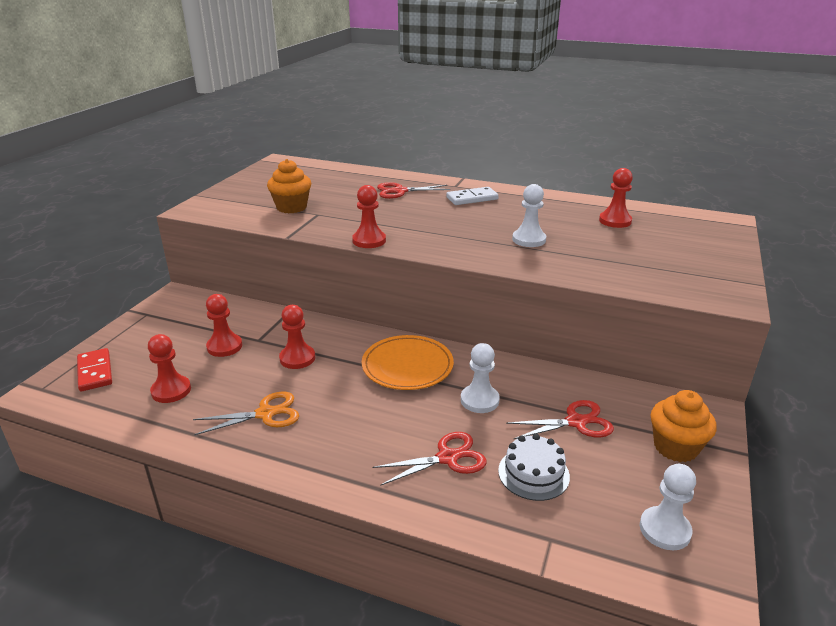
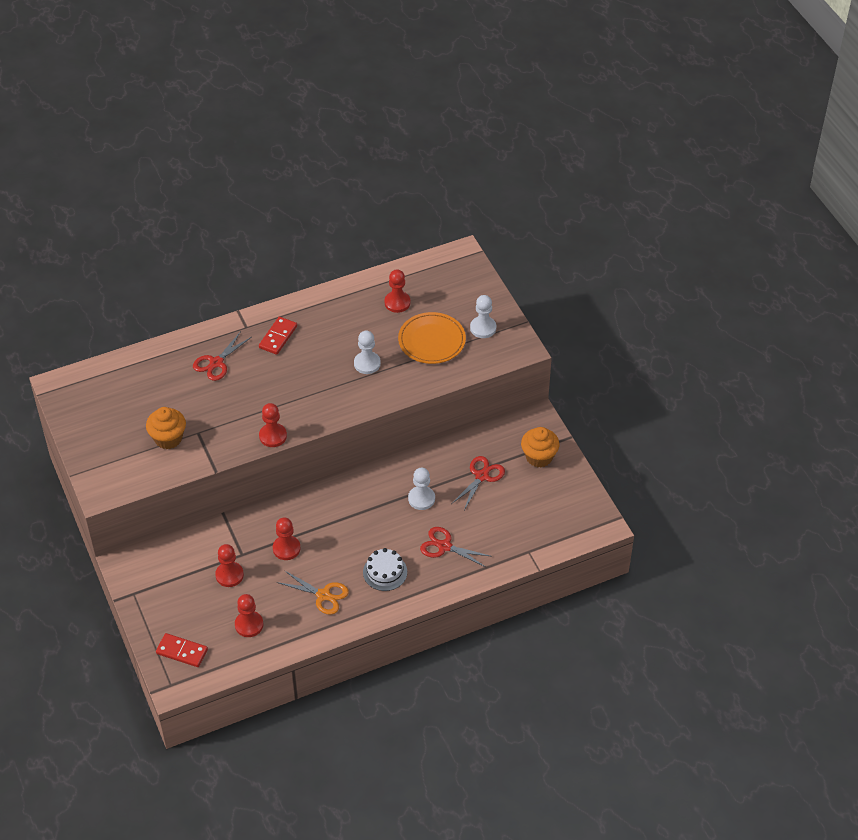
camera: 45 degrees left, 20 degrees up
orange scissors [193,392,299,435] -> orange scissors turned 90 degrees clockwise [277,570,349,615]
orange plate [362,335,454,390] -> orange plate moved to [398,312,466,364]
red scissors [373,432,487,486] -> red scissors turned 90 degrees counterclockwise [420,527,490,567]
white domino [446,187,499,205] -> red domino [259,317,297,355]
white cake [498,434,570,501] -> white cake moved to [363,548,407,591]
white pawn [640,464,696,550] -> white pawn moved to [470,295,496,338]

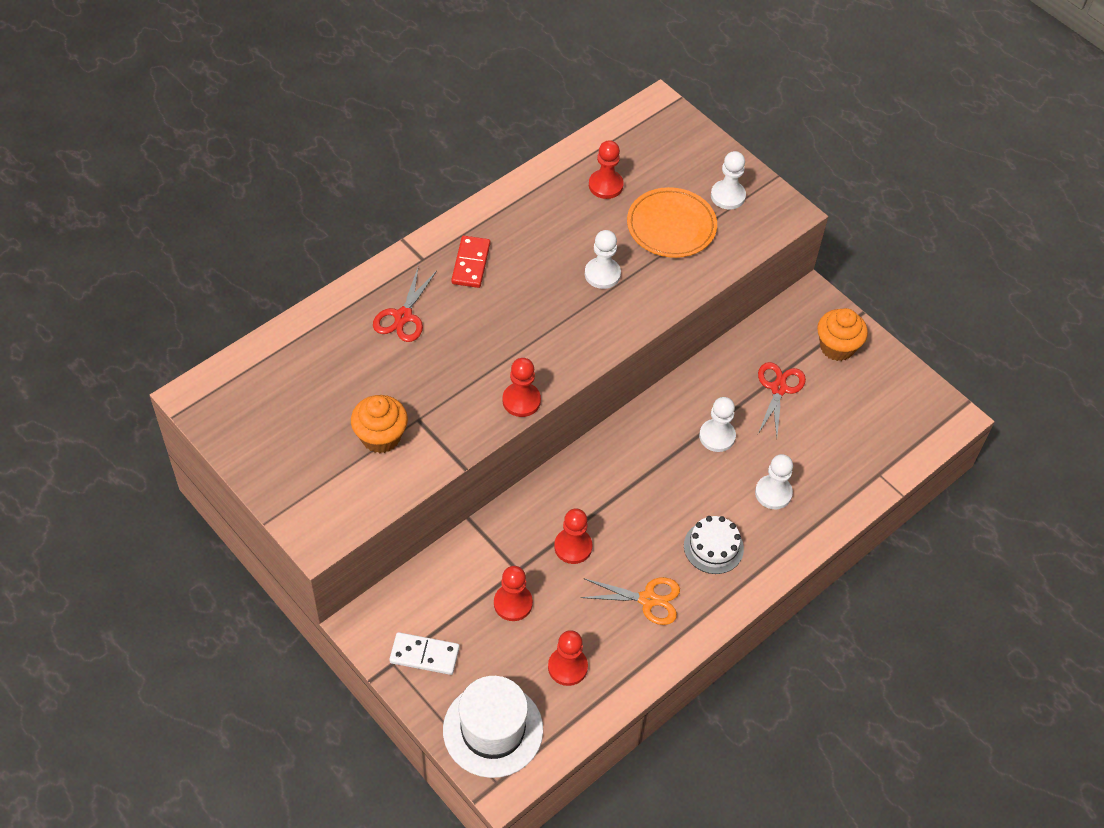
camera: 20 degrees left, 5 degrees up
red domino [156,633,208,667] -> white hat [443,676,543,778]
red scissors [420,527,490,567] -> white pawn [755,454,793,509]
none -> white domino [389,632,460,675]

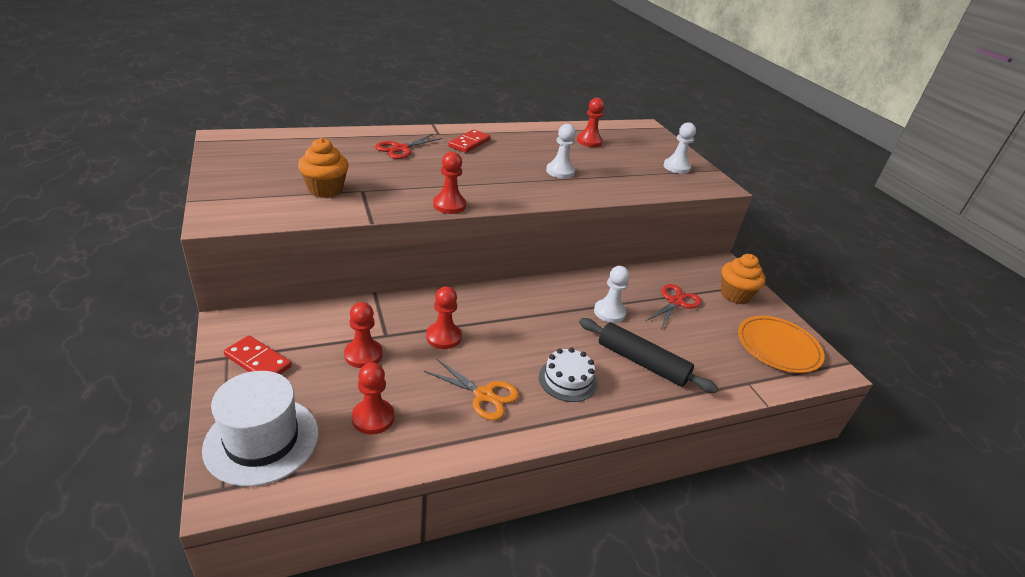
camera: 20 degrees right, 20 degrees down
white domino [389,632,460,675] -> red domino [224,335,292,374]
orange plate [627,187,717,258] -> orange plate moved to [738,316,824,373]
white pawn [755,454,793,509] -> black rolling pin [579,318,718,393]

